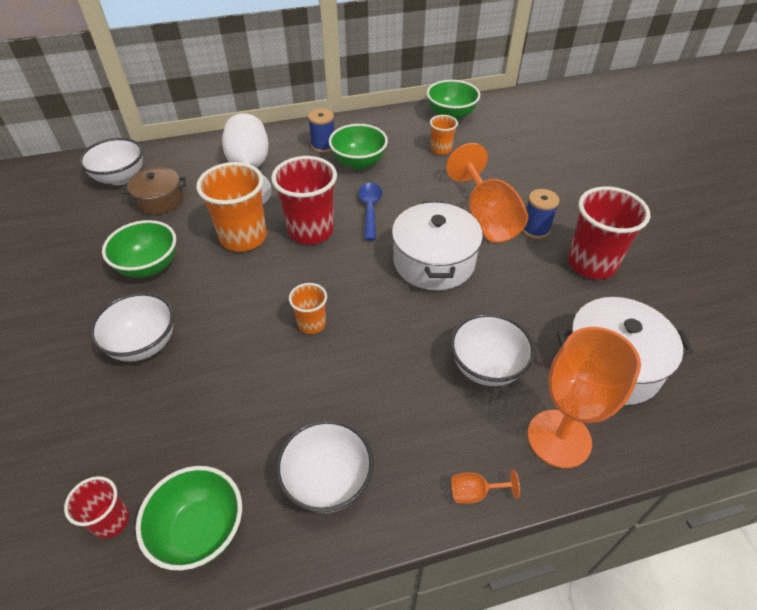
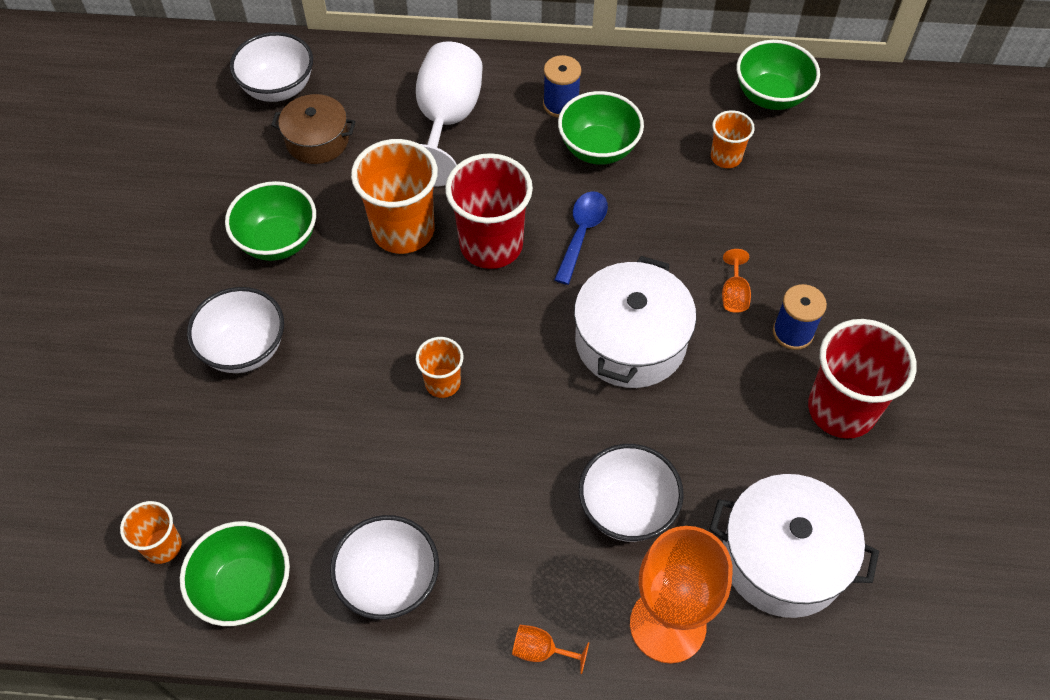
camera: 20 degrees right, 10 degrees up
red cup [64,476,129,539] -> orange cup [120,501,182,564]
orange goblet [446,143,528,242] -> orange goblet [722,249,751,313], size x0.40

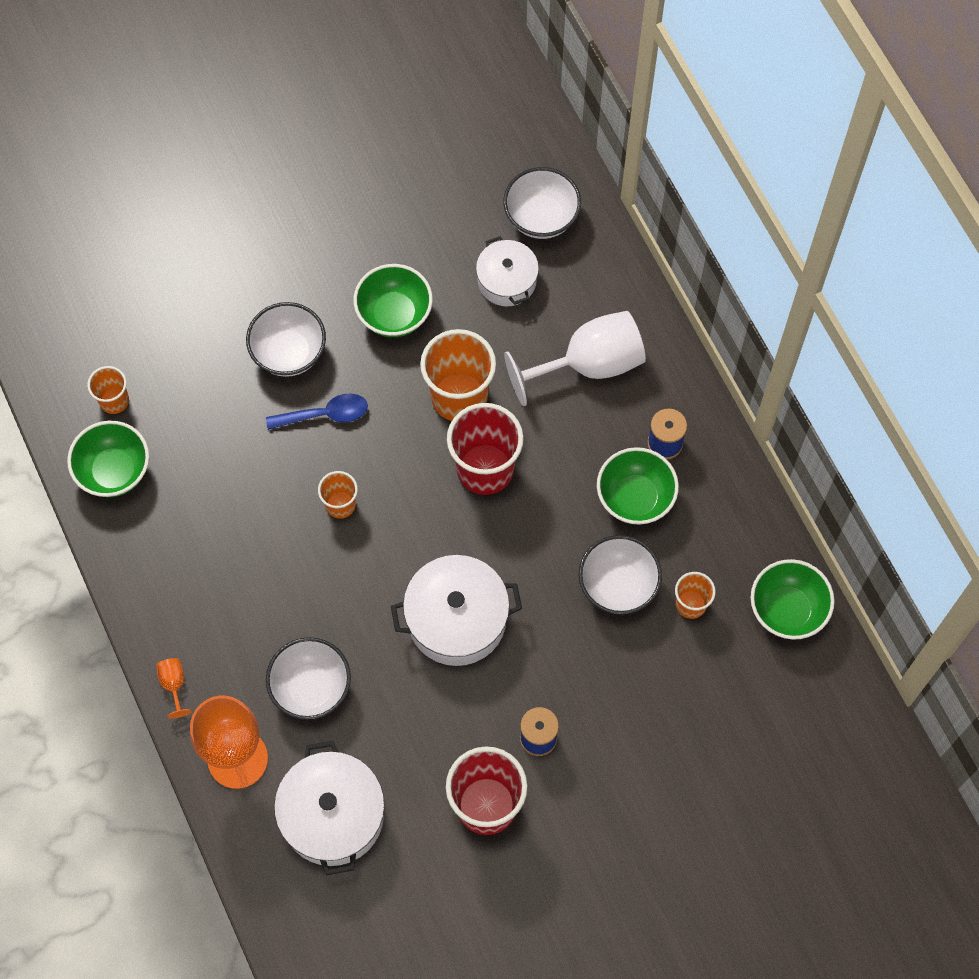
camera: 60 degrees right, 10 degrees up
brown pot [271,94,356,164] -> white pot [476,236,539,306]
white bowl [330,515,439,620] -> white bowl moved to [579,535,662,615]
blue spoon [554,191,608,285] -> blue spoon moved to [266,393,368,430]
orange goblet [722,249,751,313] -> none

